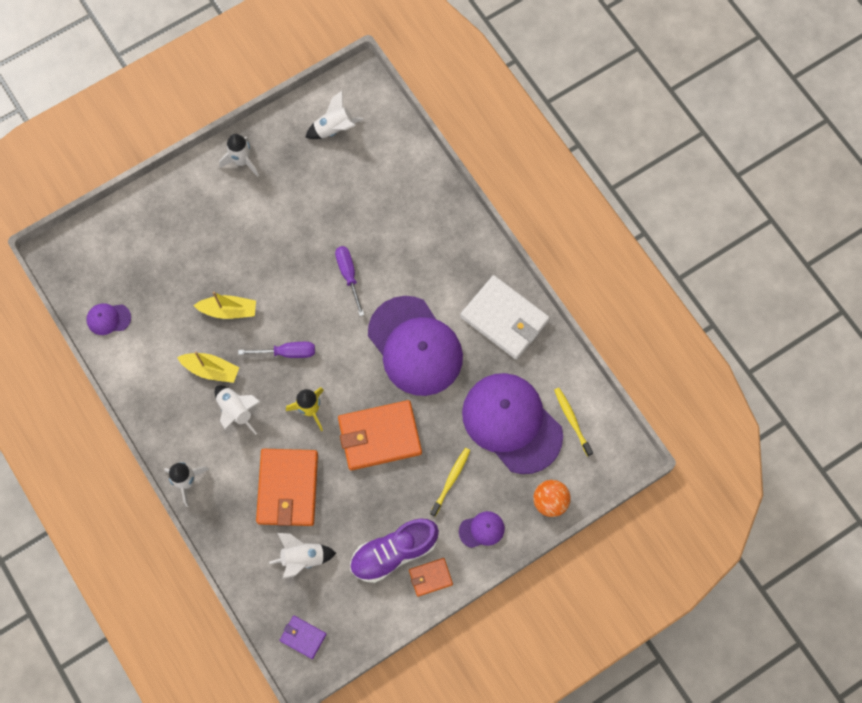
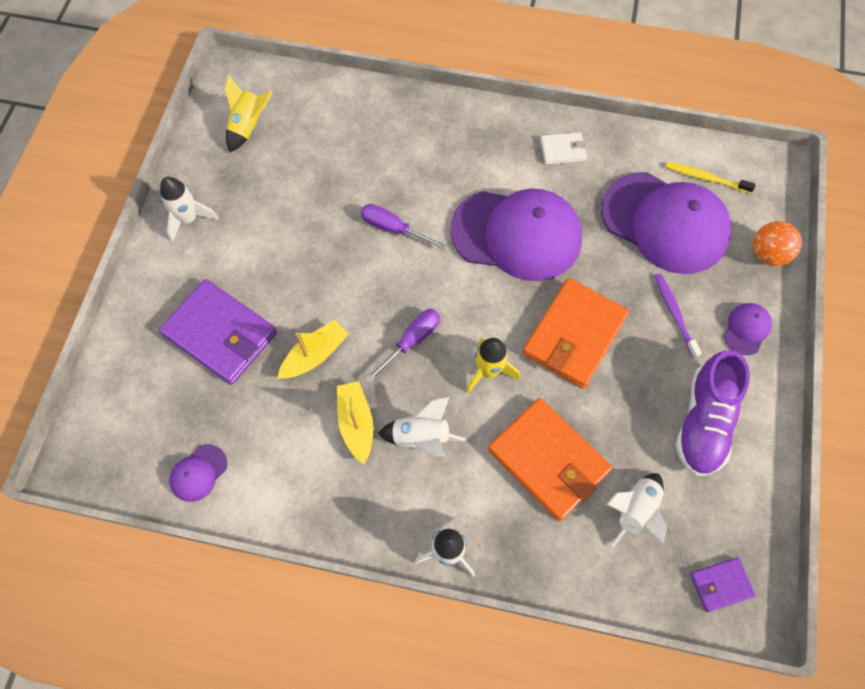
camera: 45 degrees left, 5 degrees down
yellow boat [177,352,239,383] -> yellow boat turned 75 degrees counterclockwise [337,381,373,464]
white rocket [305,91,363,139] -> yellow rocket [225,75,273,153]
orange wallet [409,558,453,597] -> none
yellow toothbrush [430,448,470,517] -> purple toothbrush [655,273,702,358]
white wallet [460,275,550,360] -> white wallet [540,132,587,164], size x0.49
purple cap [462,373,563,474] -> purple cap turned 150 degrees counterclockwise [601,172,731,274]
none -> purple wallet [159,279,277,385]

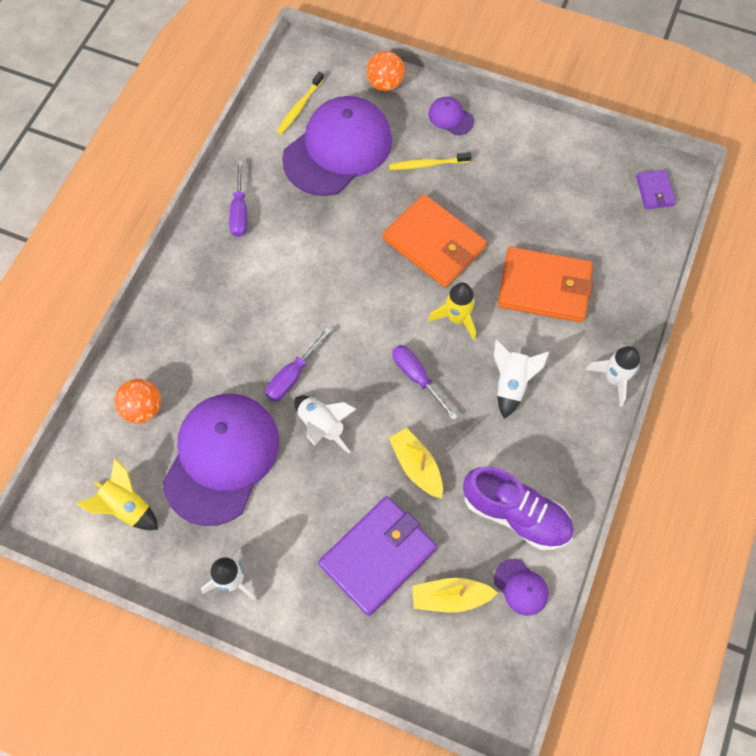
camera: 80 degrees left, 0 degrees up
yellow boat [337,381,373,464] -> yellow boat moved to [412,578,498,612]
purple cap [450,189,582,281] -> purple cap moved to [162,394,279,526]
orange wallet [488,398,612,521] -> orange wallet turned 45 degrees clockwise [498,247,593,322]
white wallet [540,132,587,164] -> purple screwdriver [229,160,247,237]
white rocket [607,473,667,548] -> white rocket moved to [294,396,356,454]
purple toothbrush [655,273,702,358] -> yellow toothbrush [389,152,472,170]
purple shoe [675,350,750,476] -> purple shoe moved to [463,466,574,550]
none -> orange ball [115,379,161,424]

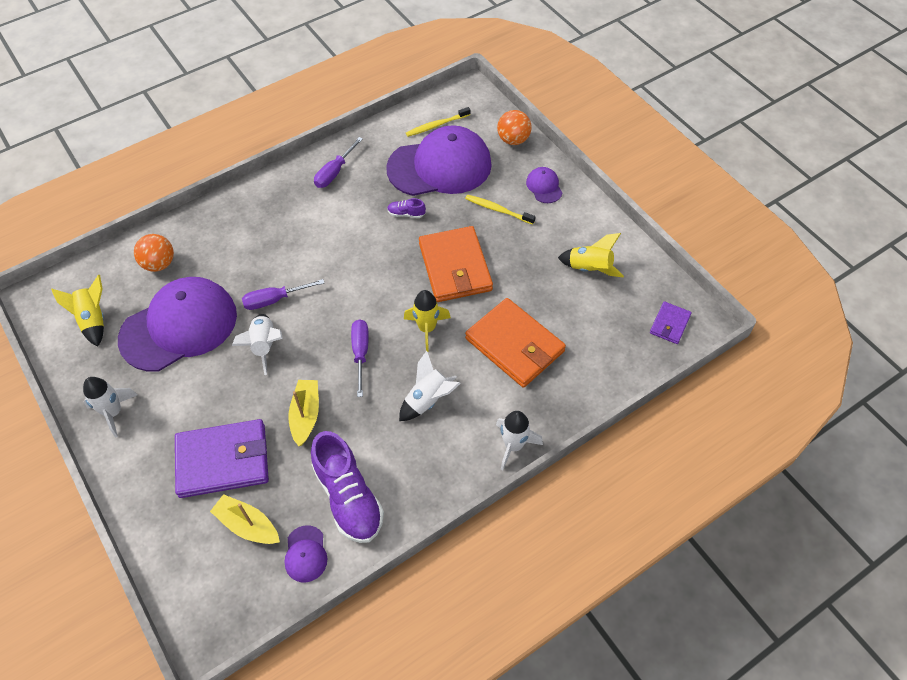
camera: 35 degrees right, 10 degrees down
none -> purple shoe [387,198,426,218]
none -> yellow rocket [558,233,624,277]

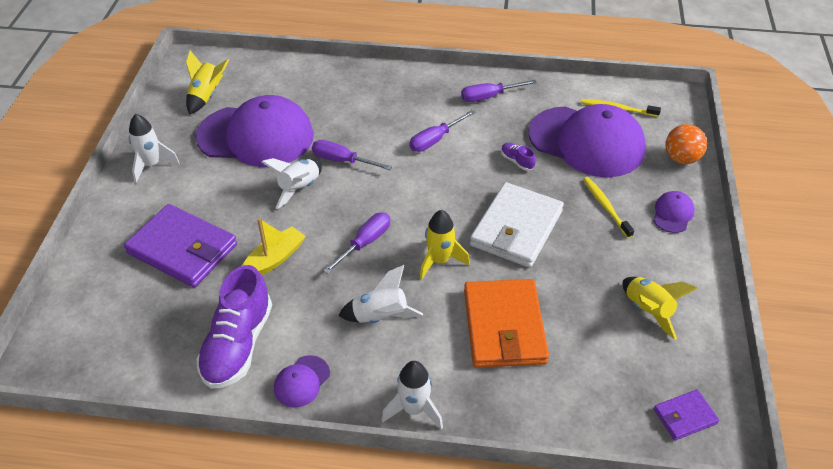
camera: 40 degrees right, 10 degrees down
orange ball [134,234,174,272] -> none
yellow boat [210,494,280,544] -> none
purple cap [284,525,327,582] -> purple cap moved to [274,355,330,407]
orange wallet [419,226,493,302] -> white wallet [470,182,564,268]
none -> purple screwdriver [409,110,475,152]

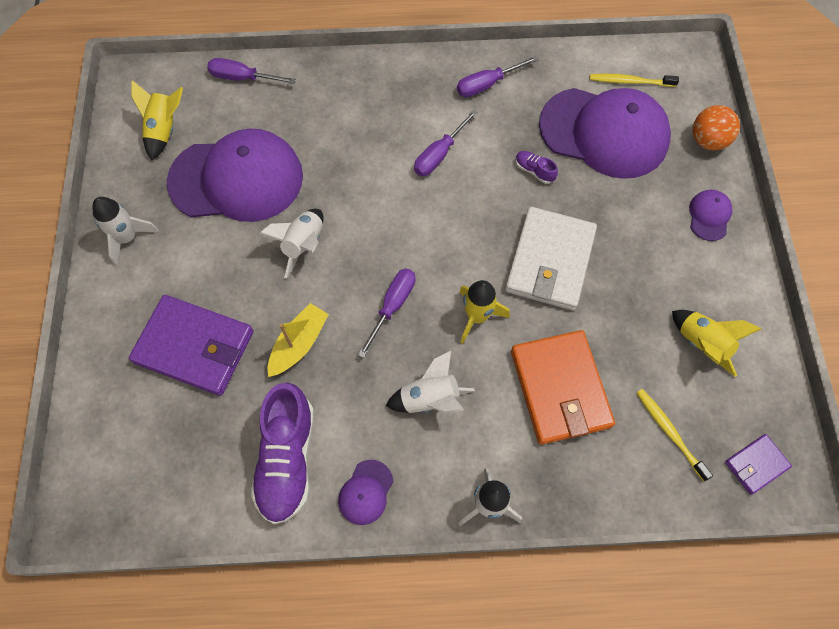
camera: 10 degrees left, 20 degrees up
purple screwdriver [312,140,392,170] -> purple screwdriver moved to [207,58,296,84]
yellow toothbrush [583,177,634,238] -> yellow toothbrush moved to [637,389,713,481]

